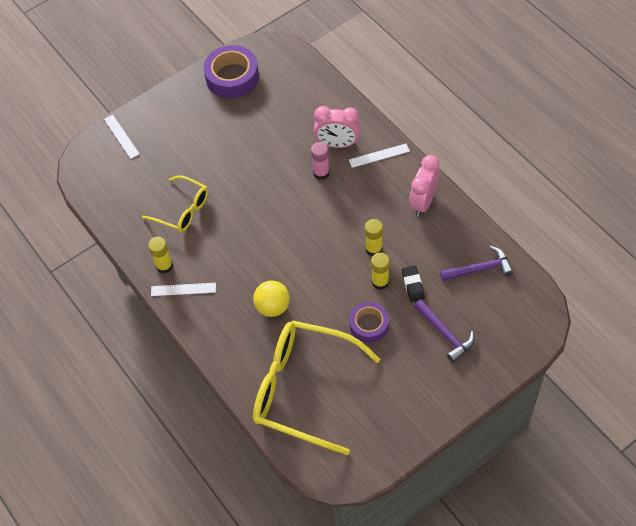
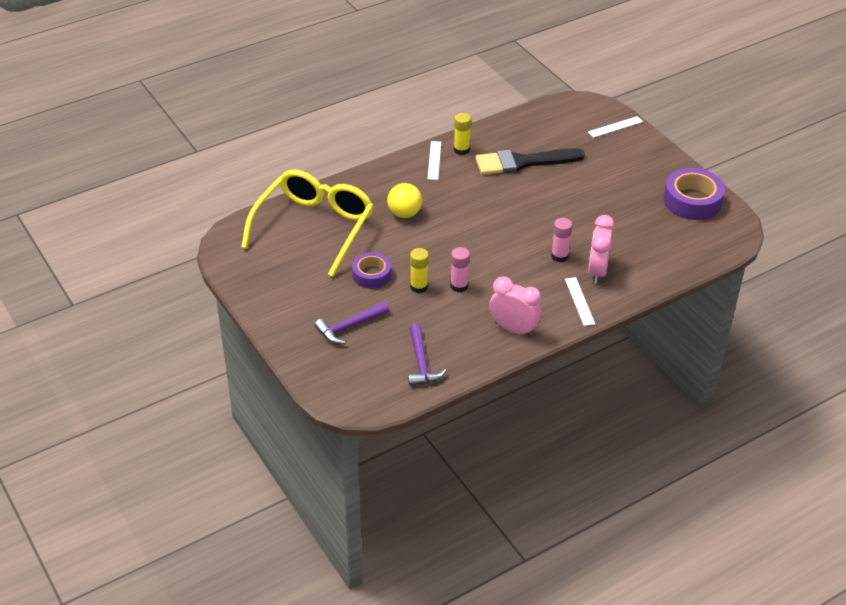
camera: 90 degrees right, 15 degrees down
yellow glasses [142,175,208,232] -> black brush [475,148,585,175]
yellow glue stick [365,219,383,256] -> pink glue stick [451,247,470,292]
black eraser [402,266,425,302] -> none

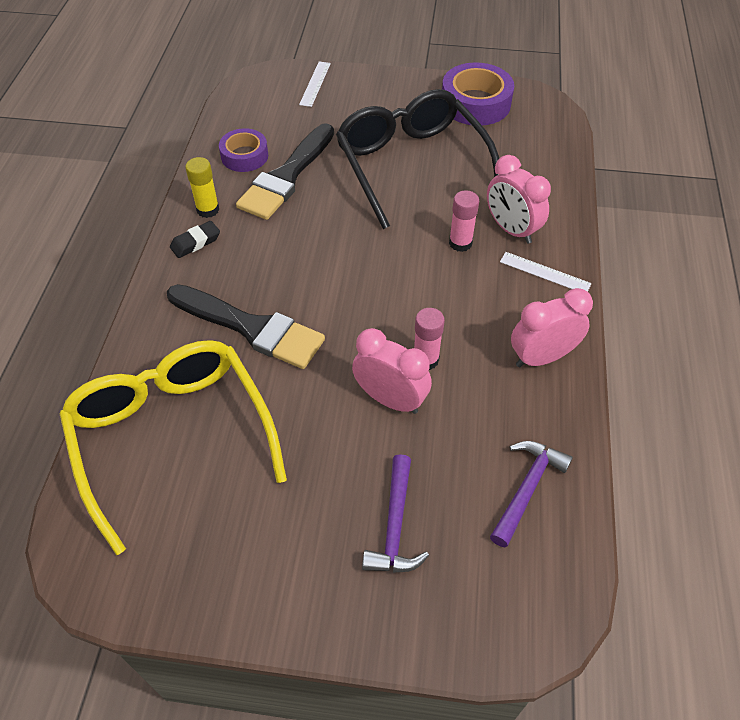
camera: 50 degrees left, 10 degrees up
purple tape [352,252,391,288] -> purple tape moved to [219,128,268,172]
yellow ball [387,183,422,218] -> black brush [167,284,325,369]
purple hammer [408,324,446,386] -> purple hammer turned 90 degrees counterclockwise [490,441,573,547]
yellow glue stick [410,248,429,293] -> pink clock [352,328,432,414]
white ruler [428,141,441,180] -> black eraser [170,221,220,258]
none -> black glasses [336,89,499,229]

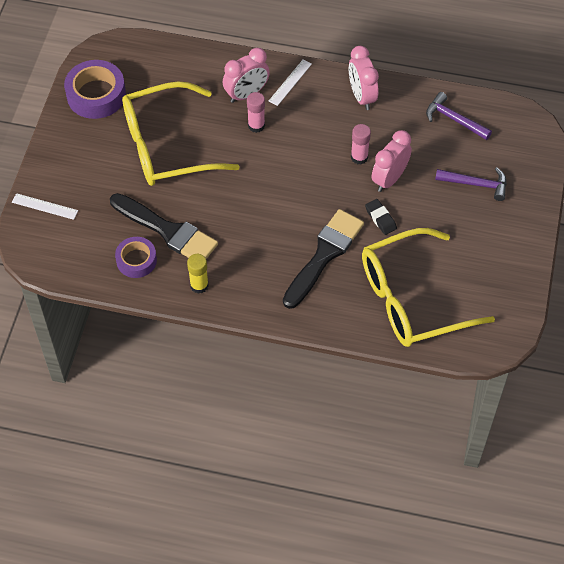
camera: 85 degrees left, 5 degrees up
black eraser [170,221,220,258] -> black eraser moved to [365,199,397,235]
black glasses [336,89,499,229] -> yellow glasses [122,81,240,186]

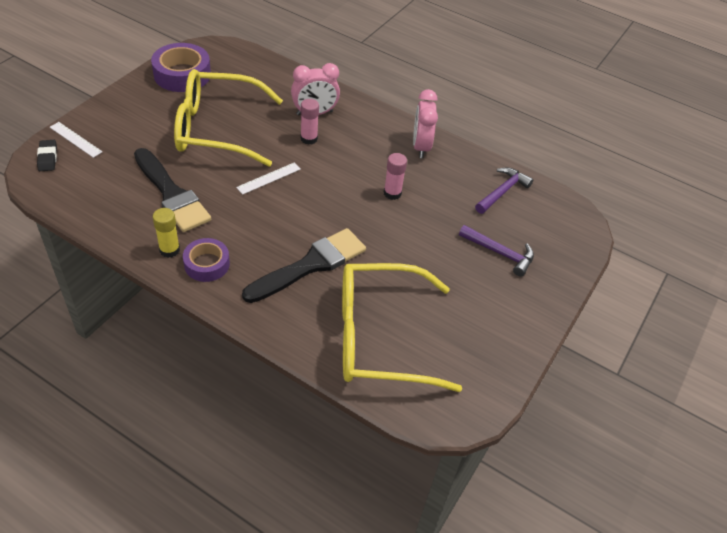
camera: 15 degrees right, 10 degrees down
purple tape [115,237,157,278] -> purple tape moved to [183,238,230,282]
white ruler [269,60,312,106] -> white ruler moved to [236,162,301,195]
black eraser [365,199,397,235] -> black eraser moved to [37,140,57,171]
pink clock [371,130,412,192] -> none
purple hammer [426,92,492,140] -> purple hammer turned 75 degrees clockwise [475,167,533,214]

